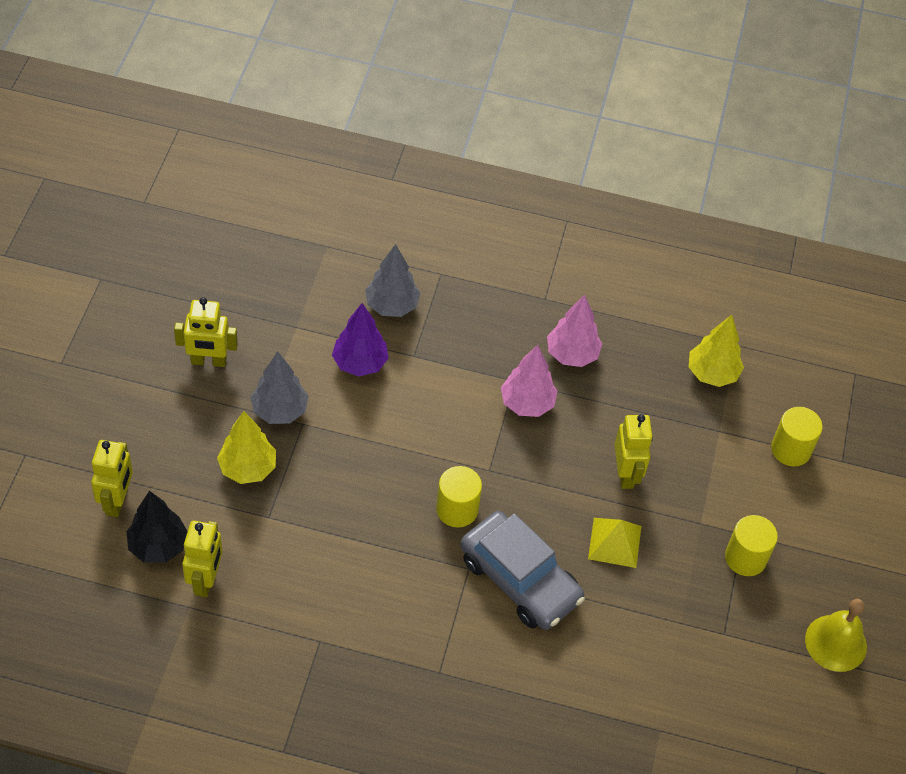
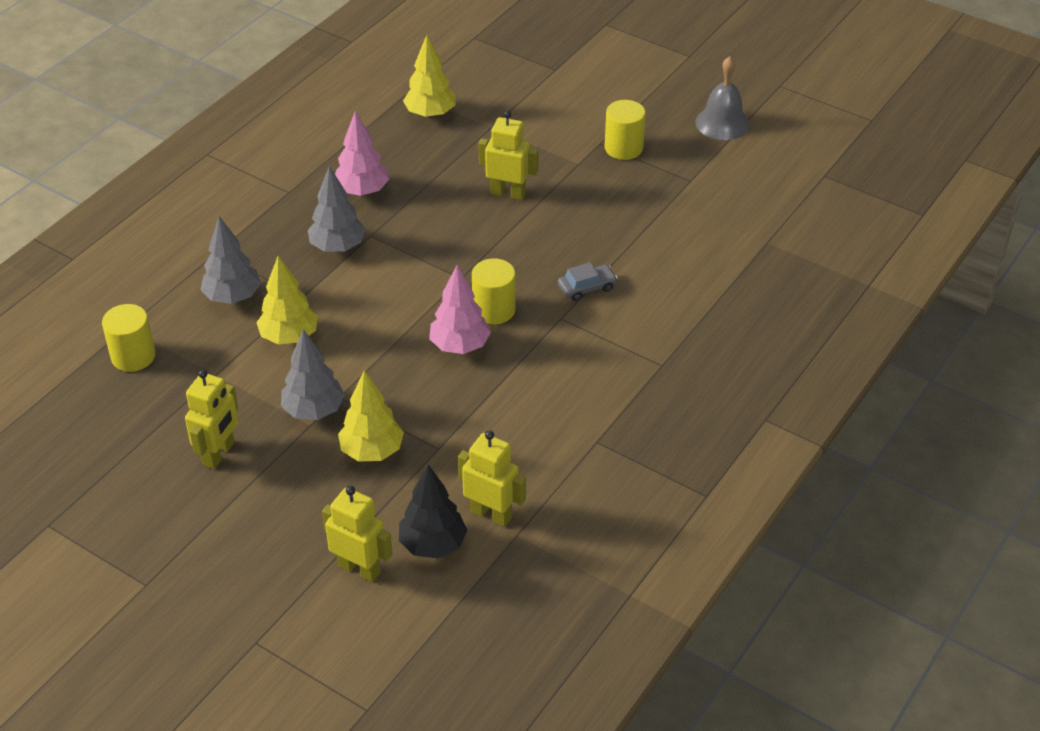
camera: 65 degrees left, 10 degrees down
purple tree [332,303,389,376] -> yellow tree [256,256,318,345]
grey car [460,511,585,630] -> grey car [558,262,618,301], size x0.45
pink tree [501,345,557,417] -> pink tree moved to [429,265,491,354]
yellow pyramid [588,518,641,568] -> none
yellow cylinder [771,407,823,466] -> yellow cylinder moved to [102,304,156,372]
yellow bell [805,599,867,672] -> grey bell [696,56,750,140]
none -> grey tree [308,166,366,252]

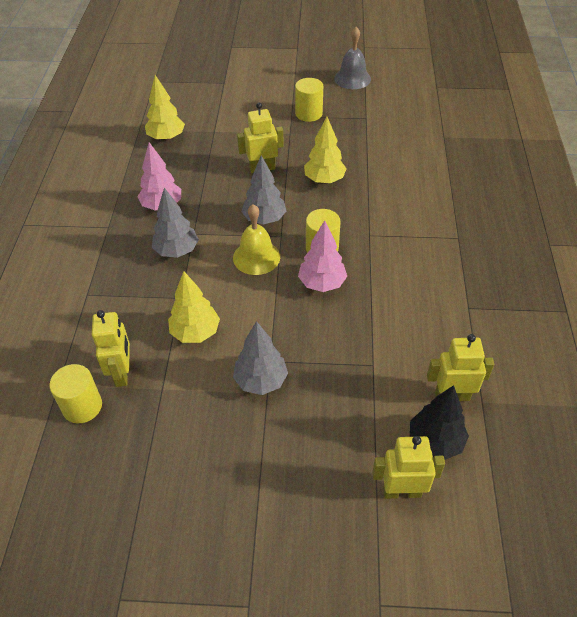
camera: 30 degrees left, 5 degrees up
yellow robot [185,369,238,469] -> yellow robot moved to [92,310,130,387]
grey tree [200,216,261,304] -> grey tree moved to [241,155,286,225]
yellow tree [338,370,404,462] -> yellow tree moved to [304,117,347,184]
grey car [558,262,618,301] -> none
none -> yellow bell [233,204,280,275]

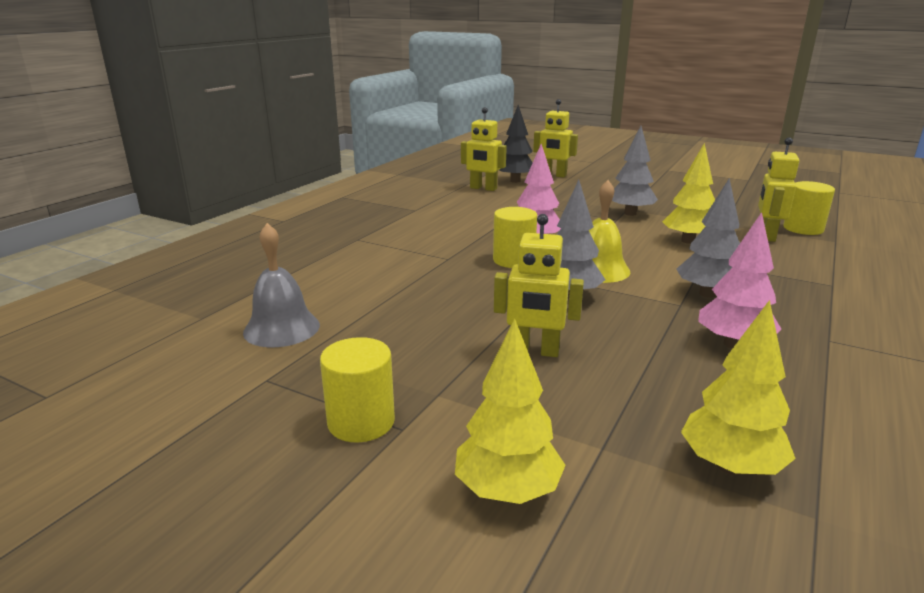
camera: 155 degrees left, 25 degrees down
yellow tree [304,117,347,184] -> yellow tree moved to [455,319,566,504]
grey bell [334,27,371,89] -> grey bell moved to [243,223,320,347]

